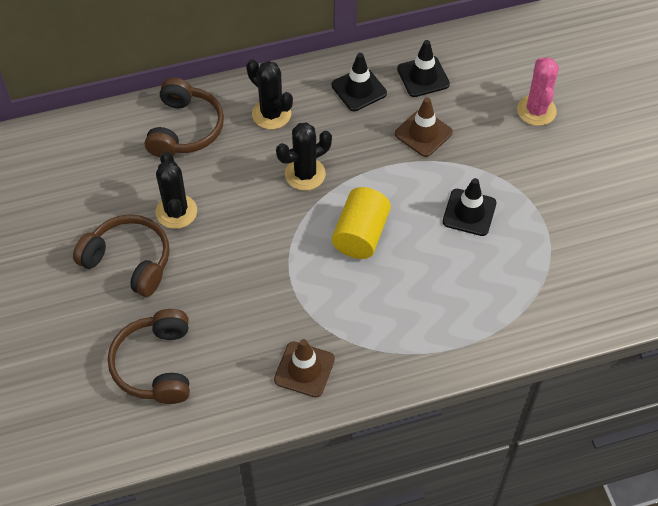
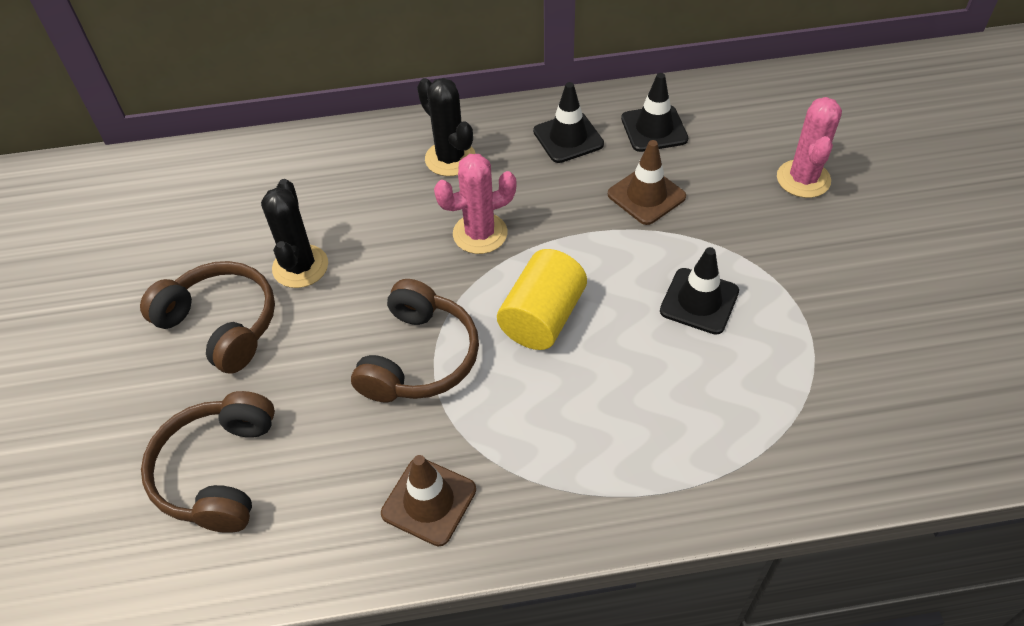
camera: 10 degrees right, 5 degrees down
brown headphones [145,78,224,157] -> brown headphones moved to [351,279,479,402]
black cactus [276,122,332,191] -> pink cactus [434,154,516,254]

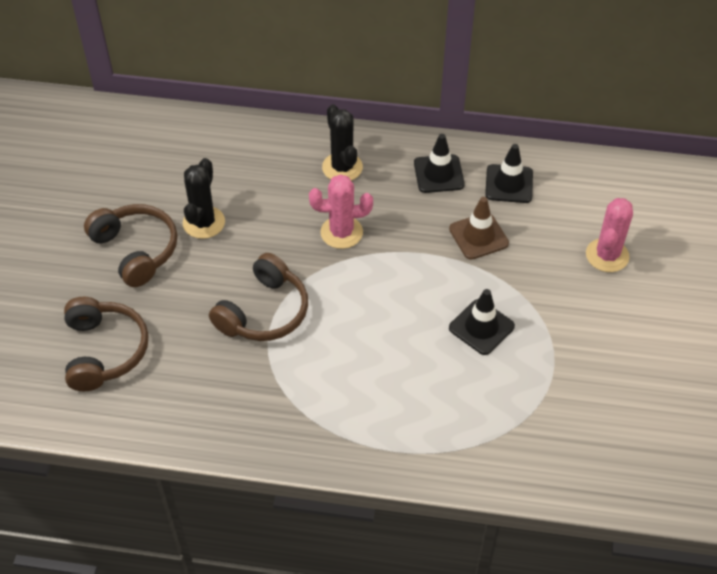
camera: 15 degrees right, 0 degrees up
brown headphones [141,391,275,533] -> brown headphones turned 150 degrees clockwise [64,297,148,391]
brown traffic cone [381,455,476,547] -> none
yellow cylinder [497,249,587,350] -> none

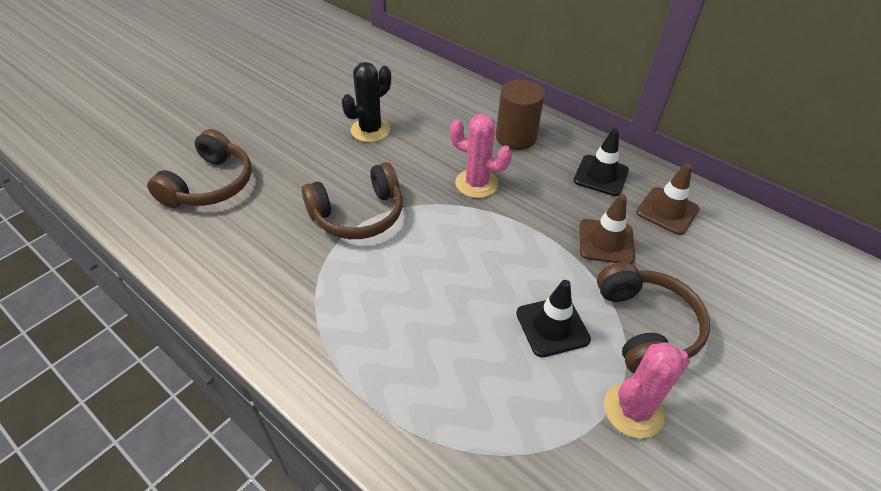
camera: 30 degrees right, 5 degrees down
brown headphones [84,204,177,287] -> brown headphones moved to [597,262,710,373]
black cactus [322,104,363,181] -> brown cylinder [496,80,545,150]
black traffic cone [485,144,533,203] -> brown traffic cone [636,163,700,235]
pink cactus [586,198,633,272] -> pink cactus moved to [604,342,690,438]

